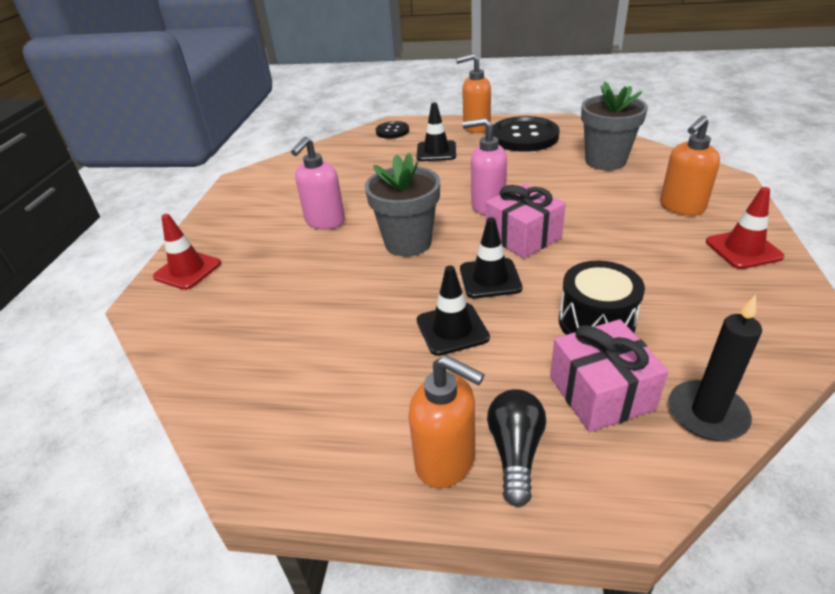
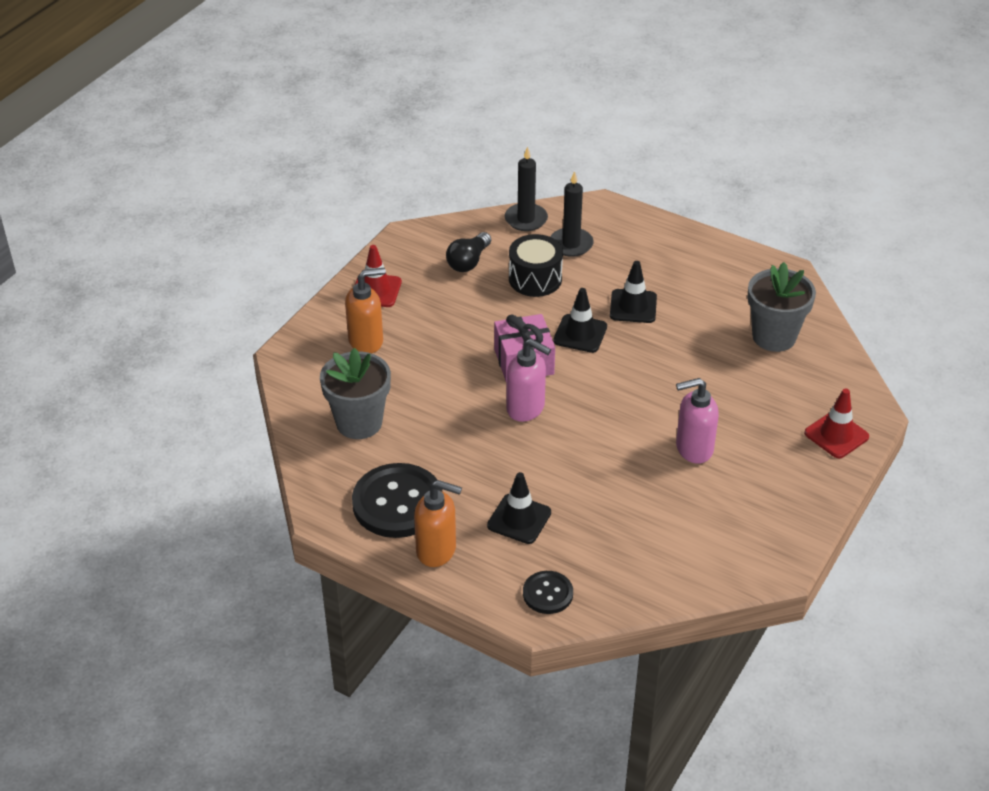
camera: 160 degrees left, 5 degrees up
pink soap dispenser [291,137,345,229] -> pink soap dispenser turned 150 degrees counterclockwise [676,378,719,464]
grey flower pot [365,153,440,256] -> grey flower pot moved to [748,262,816,352]
orange soap dispenser [408,355,485,488] -> none
black light bulb [487,389,546,507] -> black light bulb moved to [446,232,491,272]
pink gift [550,319,669,432] -> black candle [551,171,593,257]

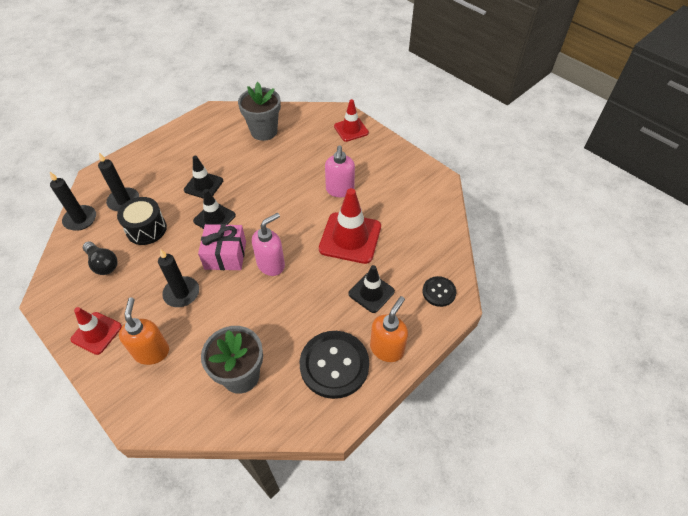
camera: 75 degrees left, 10 degrees up
none -> black candle [158,249,199,307]
none -> red traffic cone [319,188,381,264]

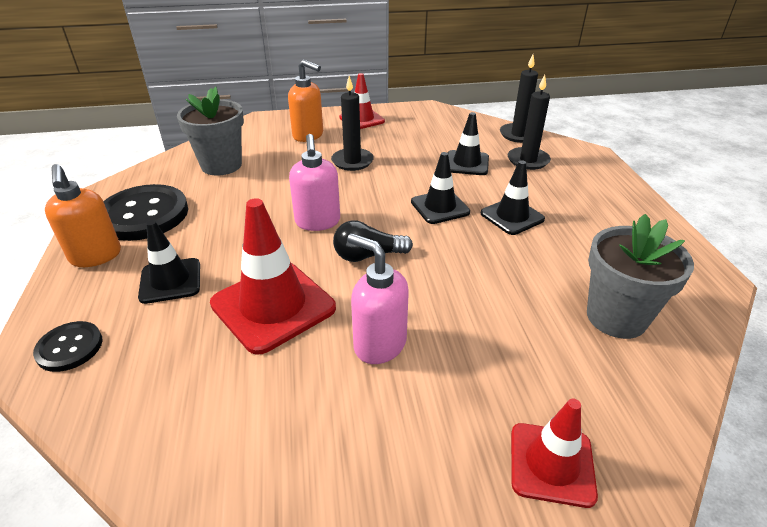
camera: 125 degrees right, 15 degrees down
black light bulb [83,241,118,275] -> black light bulb moved to [333,220,413,262]
black drum [117,197,167,245] -> black traffic cone [448,112,489,175]
pink gift [198,224,246,270] -> none

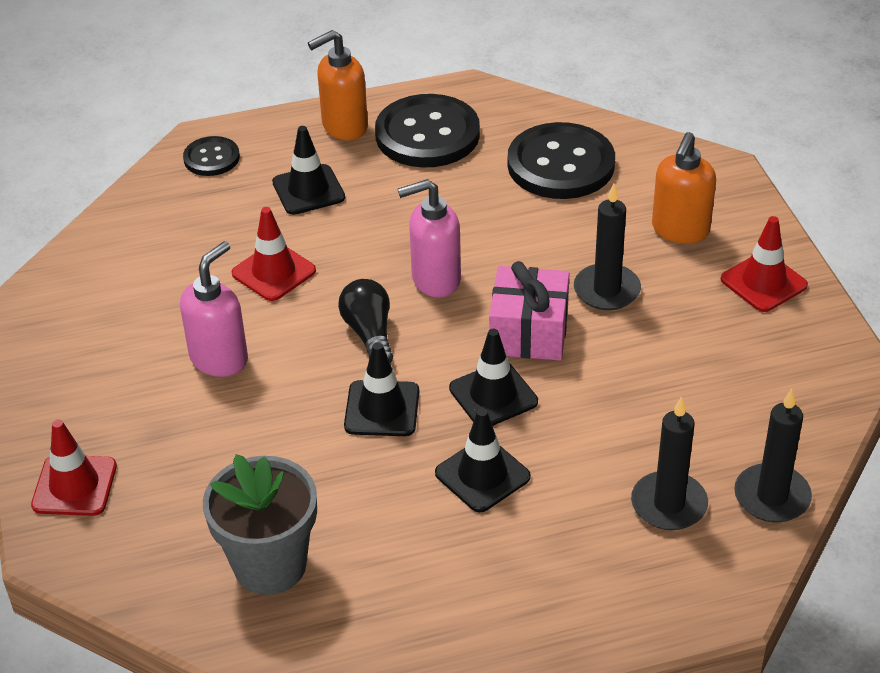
camera: 85 degrees right, 5 degrees up
grey flower pot [177,86,244,176] -> black button [508,122,615,199]
red traffic cone [210,198,336,355] -> red traffic cone [231,207,316,301], size x0.61
black traffic cone [448,112,489,175] -> black traffic cone moved to [344,342,419,436]
none -> pink gift [489,261,570,361]

